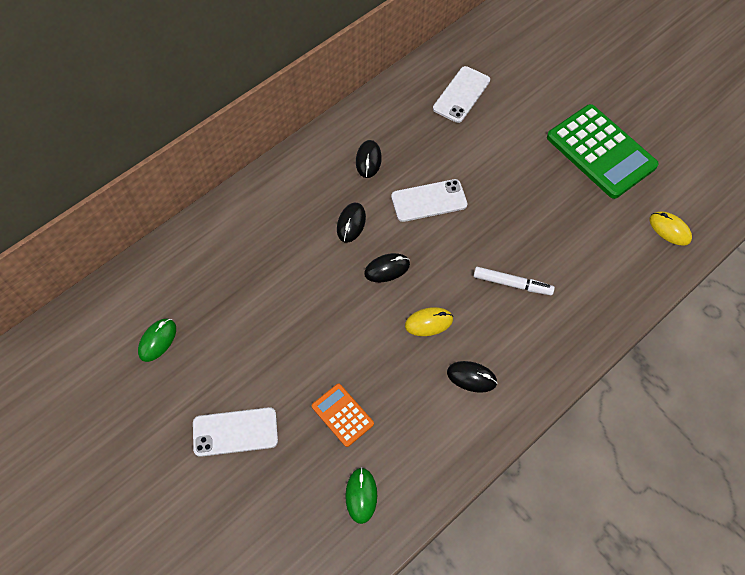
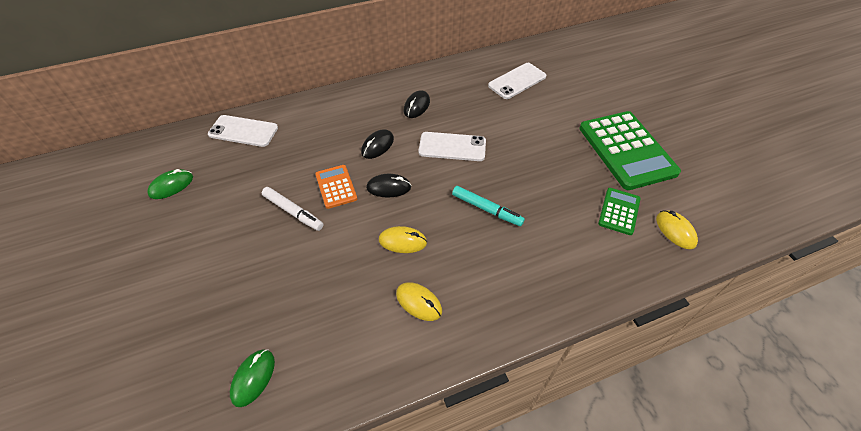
camera: 20 degrees right, 10 degrees down
white phone [193,407,278,457] -> white phone moved to [208,115,278,147]
orange calculator [312,384,374,447] -> orange calculator moved to [315,165,357,209]
black mouse [447,361,498,393] -> yellow mouse [396,282,442,321]
white marker [473,267,555,295] -> white marker moved to [262,187,323,231]
none -> turquoise marker [452,186,525,226]
none -> green calculator [598,188,641,235]

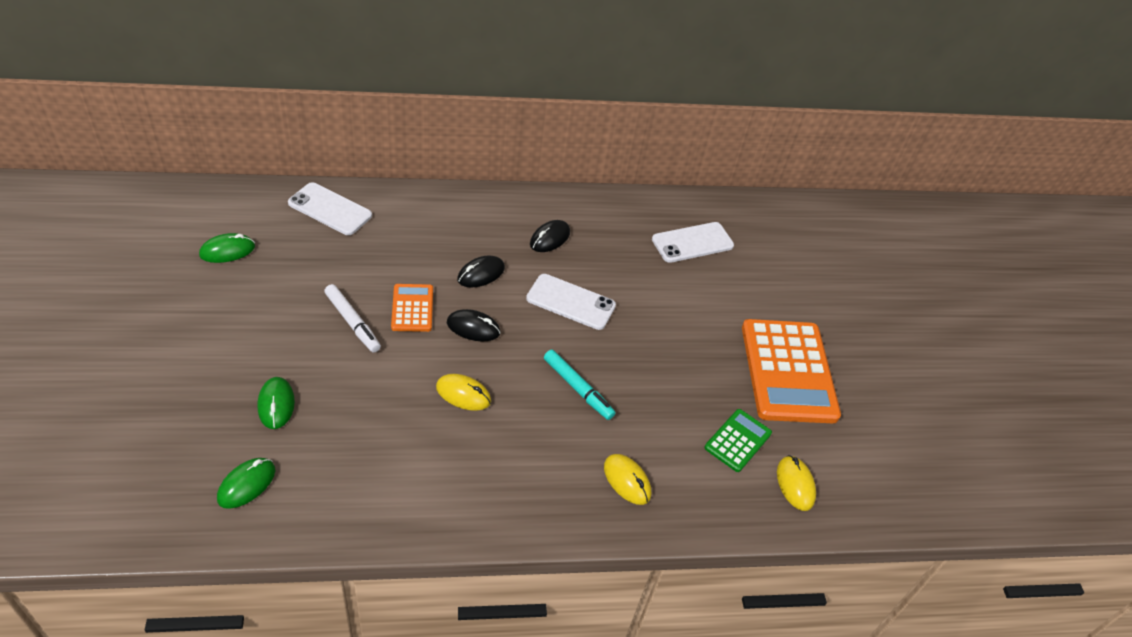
camera: 10 degrees right, 5 degrees down
yellow mouse [396,282,442,321] -> yellow mouse moved to [604,454,651,505]
green calculator [579,111,681,190] -> orange calculator [742,319,841,423]
none -> green mouse [257,377,295,429]

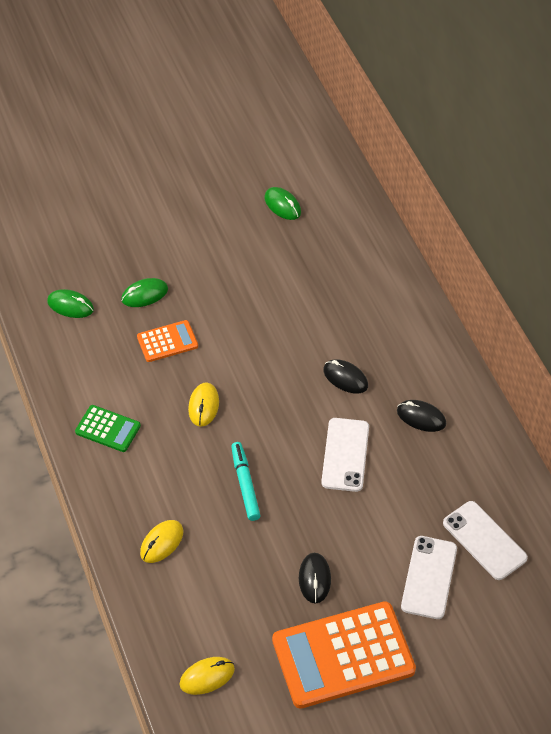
camera: 80 degrees right, 5 degrees up
white phone [288,182,372,235] -> white phone moved to [401,536,457,619]
white marker [324,284,381,352] -> none
orange calculator [391,284,433,332] -> orange calculator moved to [137,320,198,362]
black mouse [447,309,501,341] -> black mouse moved to [299,553,331,604]
turquoise marker [544,350,616,420] -> turquoise marker turned 135 degrees clockwise [231,442,261,521]
green calculator [705,409,772,472] -> green calculator moved to [75,405,141,452]

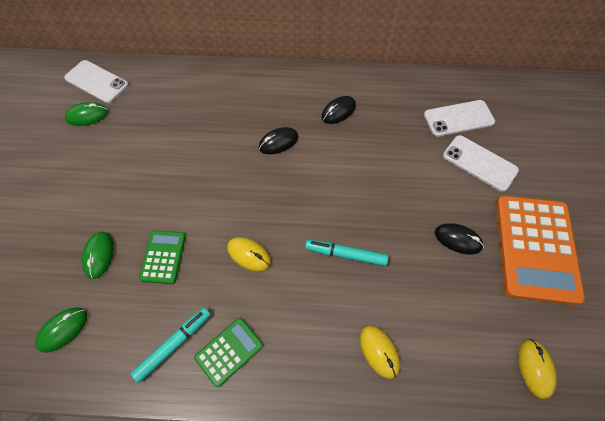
camera: 65 degrees left, 10 degrees up
orange calculator [137,320,198,362] -> green calculator [139,230,186,284]
white phone [321,418,369,492] -> white phone moved to [64,60,129,103]
none -> turquoise marker [131,307,211,383]

